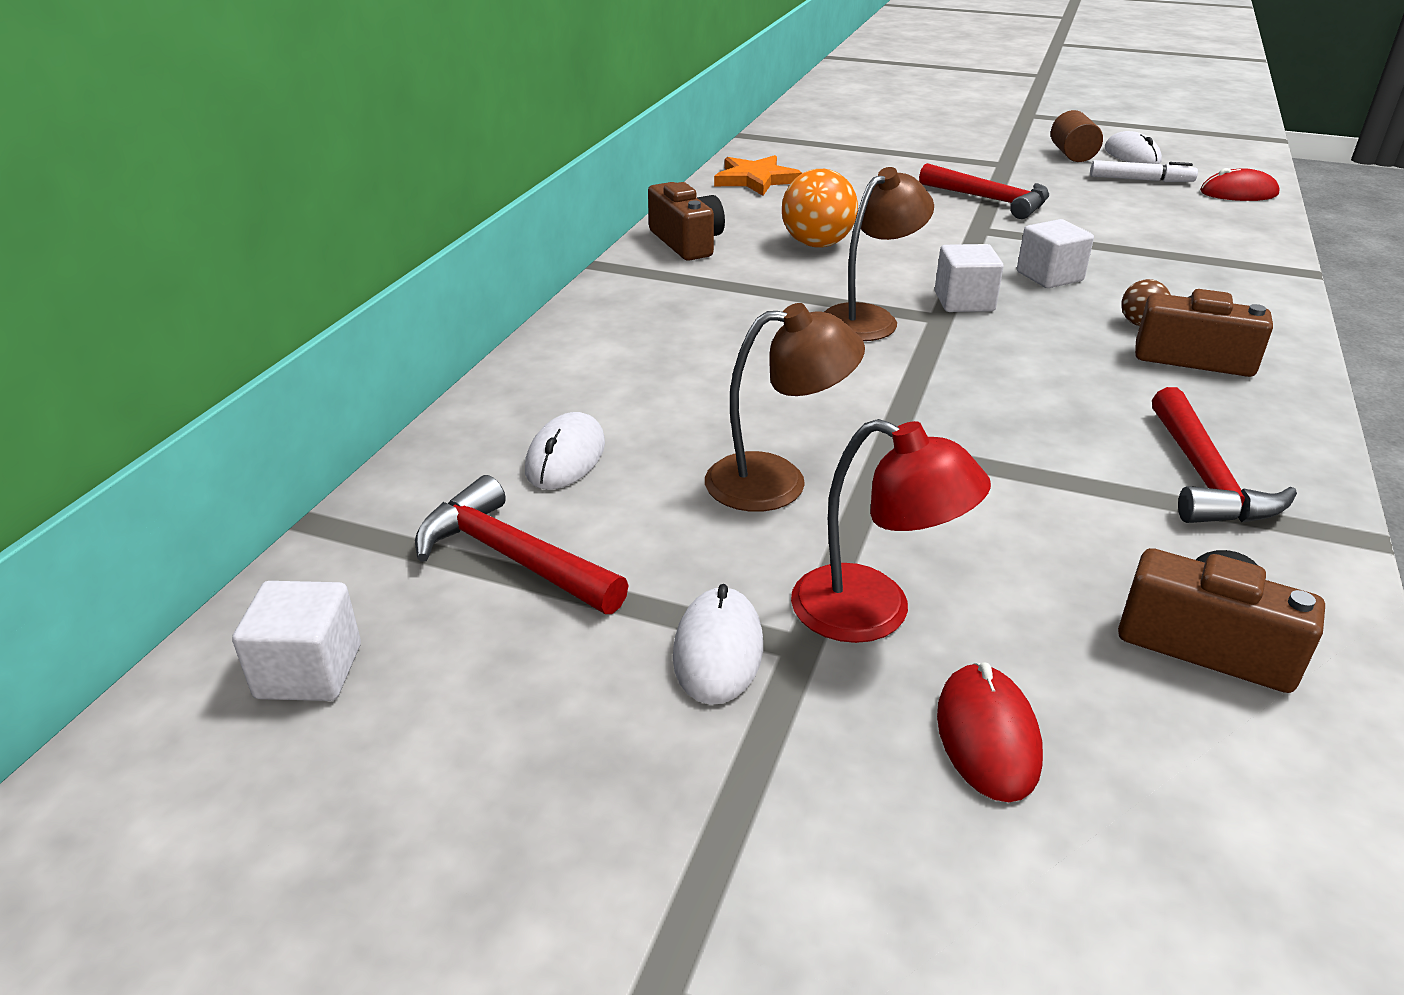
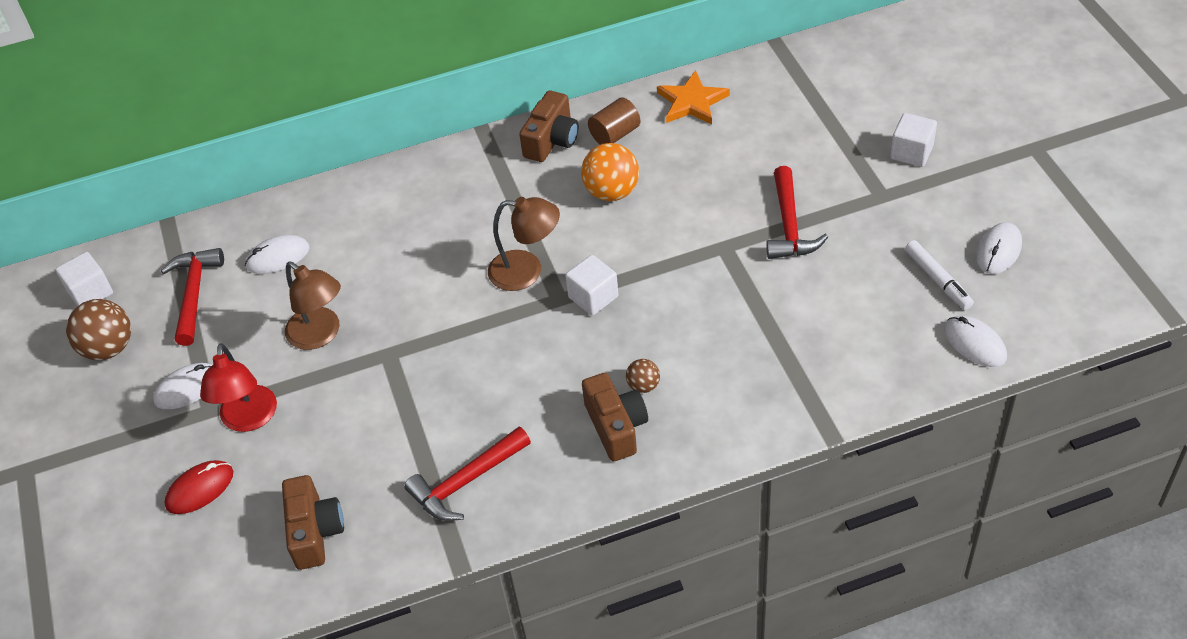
camera: 55 degrees right, 15 degrees up
white cube [1017,219,1094,288] -> white cube moved to [890,113,937,167]
brown cylinder [1051,110,1103,162] -> brown cylinder moved to [588,97,641,145]
red mouse [1200,168,1280,201] -> white mouse [944,316,1007,367]
none -> brown ball [66,299,131,360]

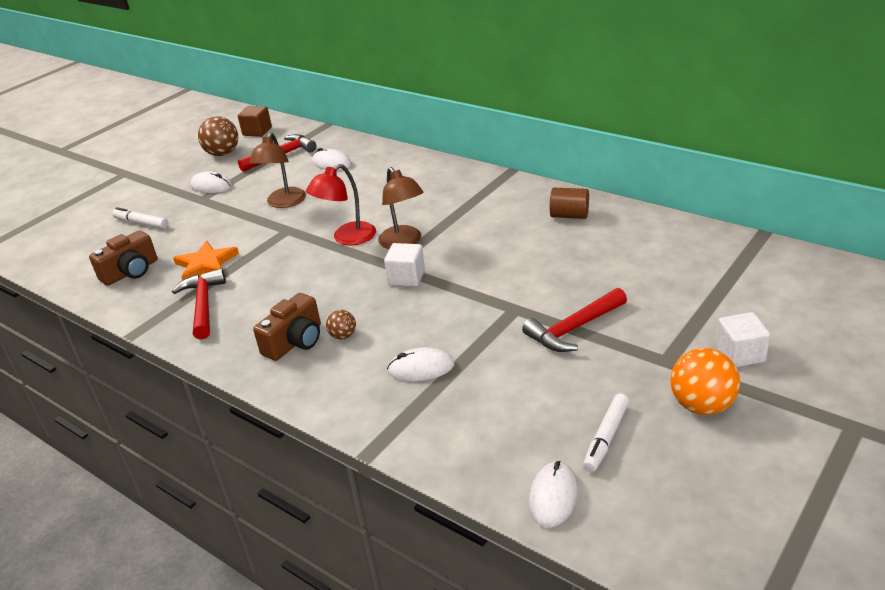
camera: 55 degrees right, 15 degrees down
white cube [56,252,113,306] -> brown cube [238,106,272,137]
red mouse [165,460,233,514] -> white marker [112,207,168,229]
red lamp [200,343,277,432] -> red lamp moved to [306,164,376,245]
red hammer [404,427,531,521] -> red hammer turned 60 degrees clockwise [172,268,226,339]
brown camera [519,90,578,162] -> none
orange ball [581,143,639,201] -> orange ball moved to [670,348,740,415]
orange star [657,70,730,125] -> orange star moved to [173,240,239,280]
white mouse [976,222,1022,274] -> white mouse moved to [387,347,455,381]

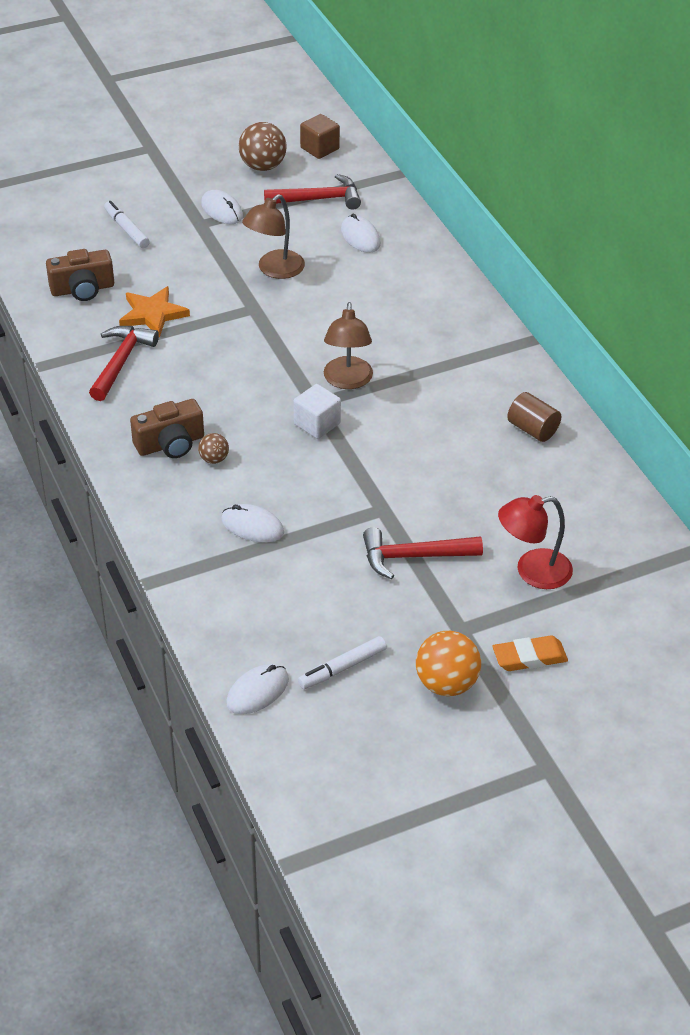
camera: 25 degrees right, 10 degrees up
red lamp [306,164,376,245] -> red lamp moved to [498,495,573,589]
white cube [716,312,770,367] -> orange eraser [493,636,568,671]

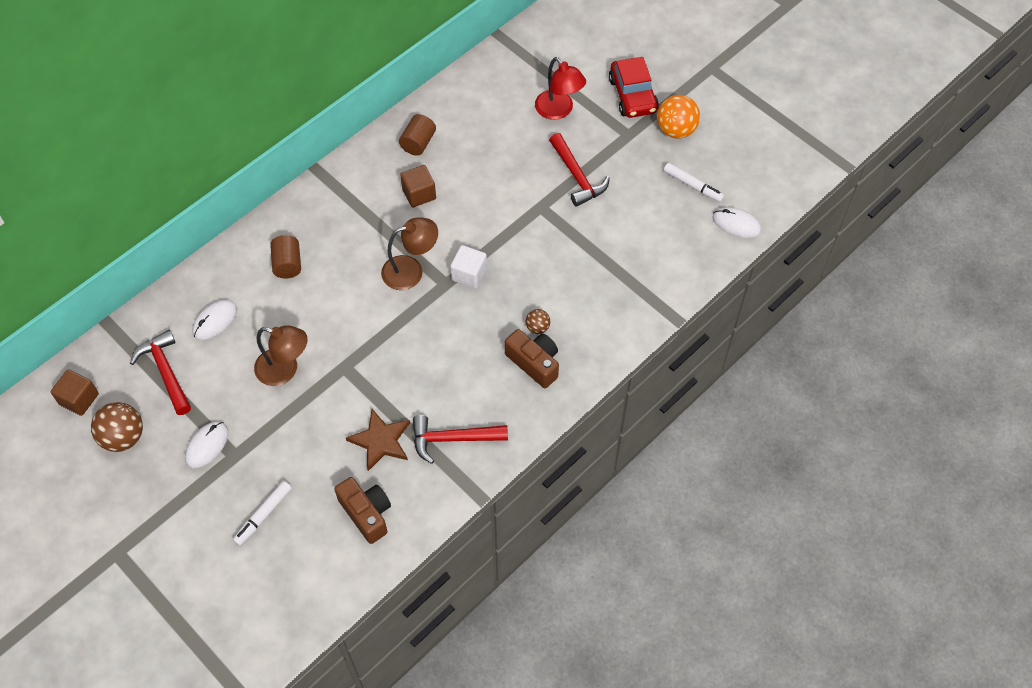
camera: 110 degrees left, 15 degrees up
orange star [119,286,190,338] -> brown star [346,409,410,471]
white mouse [221,504,284,543] -> none
orange eraser [493,636,568,671] -> red car [609,57,659,118]
none -> brown cylinder [270,235,301,278]
none -> brown cube [400,165,436,207]

